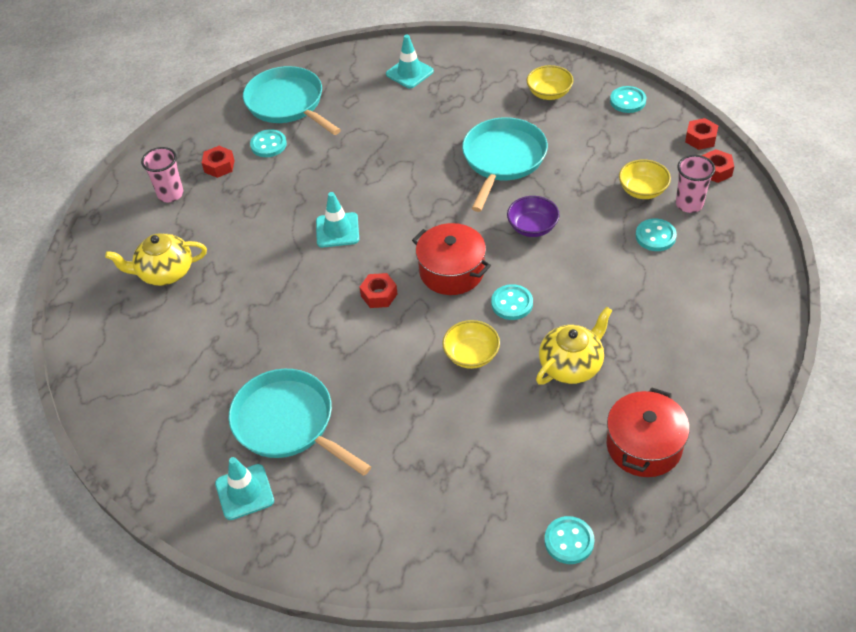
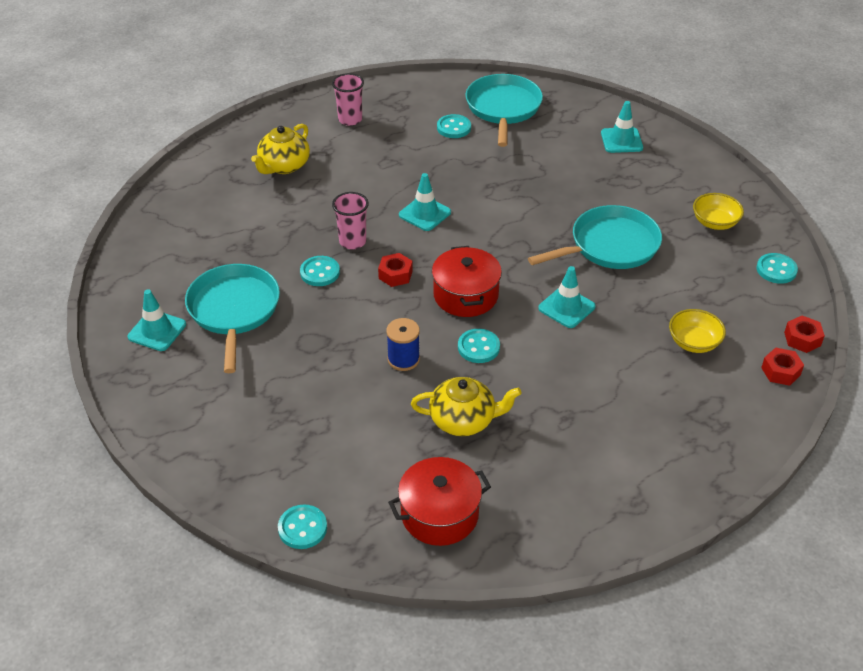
camera: 40 degrees right, 5 degrees down
yellow teapot [105,233,207,286] -> yellow teapot turned 90 degrees counterclockwise [251,124,310,174]
red nut [202,146,235,178] -> none
yellow bowl [442,320,500,369] -> blue spool [386,318,420,371]
purple bowl [507,196,560,237] -> turquoise traffic cone [538,266,596,328]
turquoise button [636,219,677,251] -> turquoise button moved to [300,256,340,286]
pink cup [676,155,715,213] -> pink cup moved to [332,192,369,249]

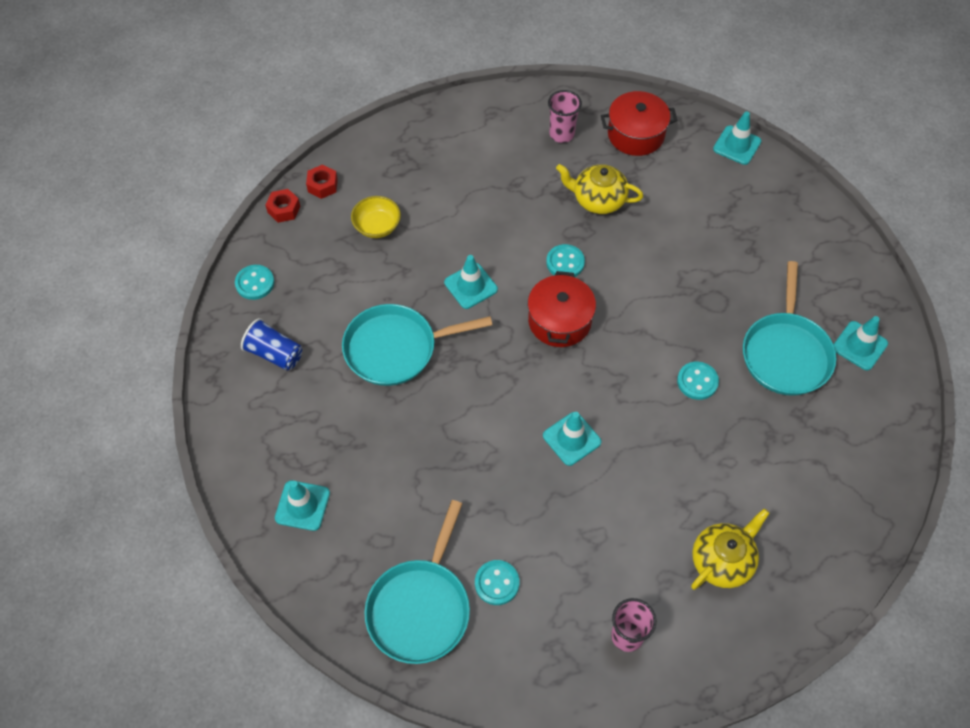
camera: 165 degrees left, 15 degrees up
turquoise button [278,505,327,549] -> turquoise traffic cone [713,111,761,165]
pink cup [332,192,369,249] -> pink cup moved to [548,90,582,143]
red nut [378,253,413,287] -> none
blue spool [386,318,420,371] -> none
yellow bowl [693,193,744,230] -> blue cup [241,318,302,371]

